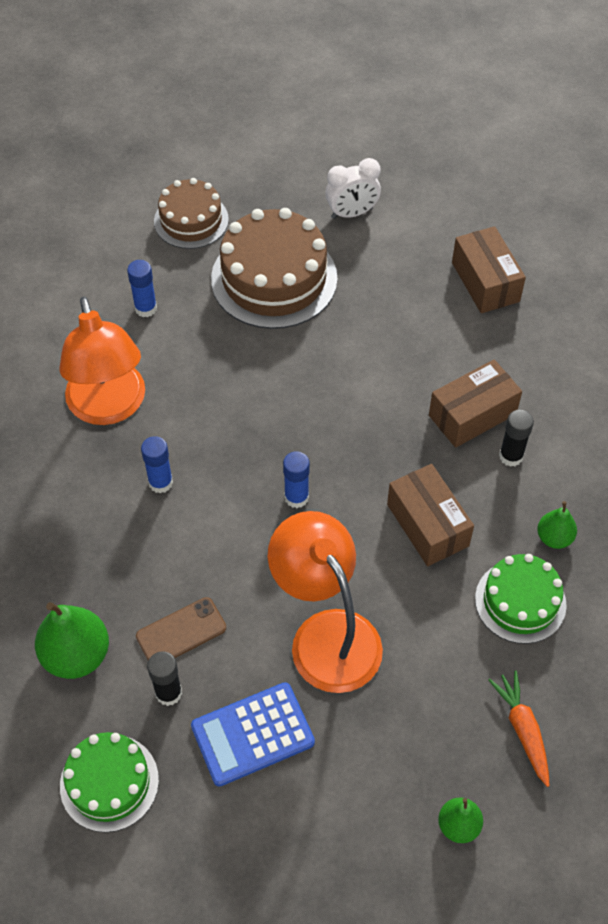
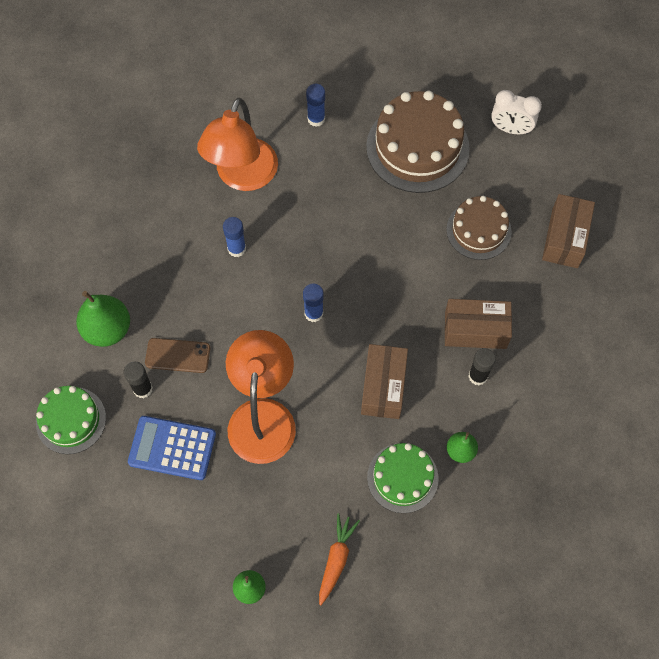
camera: 35 degrees right, 10 degrees up
brown cake [154,178,229,249] -> brown cake moved to [446,196,512,260]

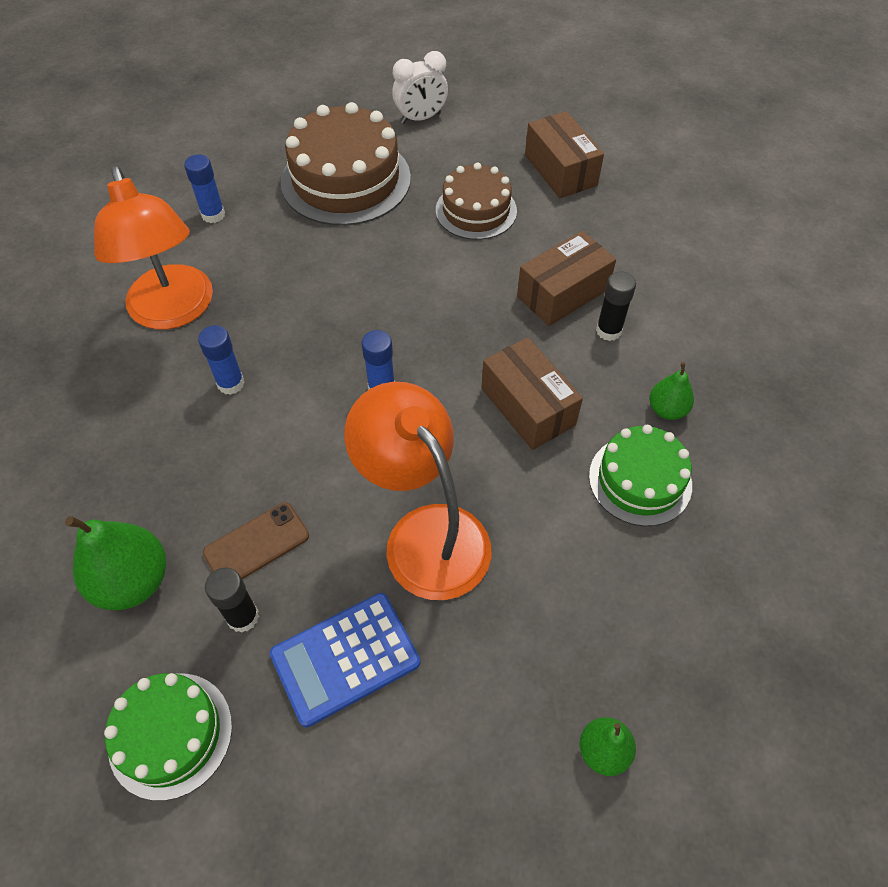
camera: 40 degrees left, 10 degrees down
orange carrot [319,513,360,605] -> none

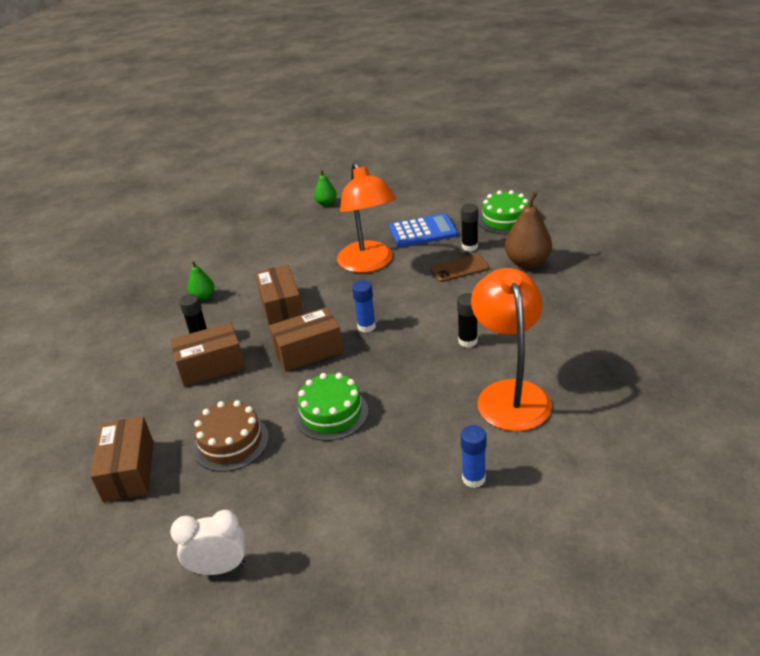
camera: 160 degrees left, 20 degrees down
green pear [65,516,166,610] -> brown pear [505,192,552,269]
blue glue stick [198,325,245,395] -> black glue stick [457,293,478,348]
brown cake [281,102,411,226] -> none
green cake [589,424,692,526] -> green cake moved to [295,373,368,441]
none -> brown box [269,307,343,372]

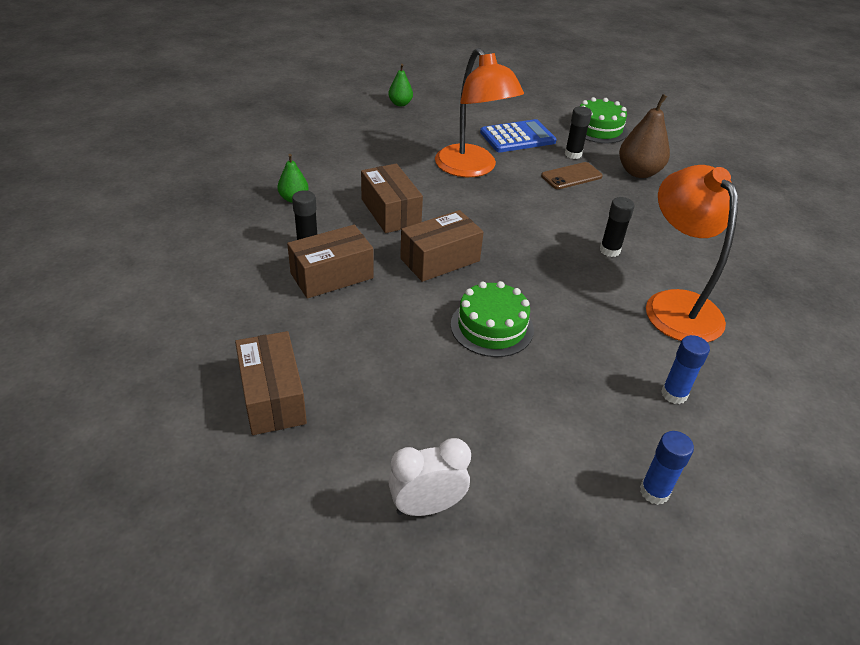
camera: 15 degrees left, 5 degrees up
brown cake [193,400,269,472] -> none
blue glue stick [352,280,376,333] -> blue glue stick moved to [640,431,694,505]

